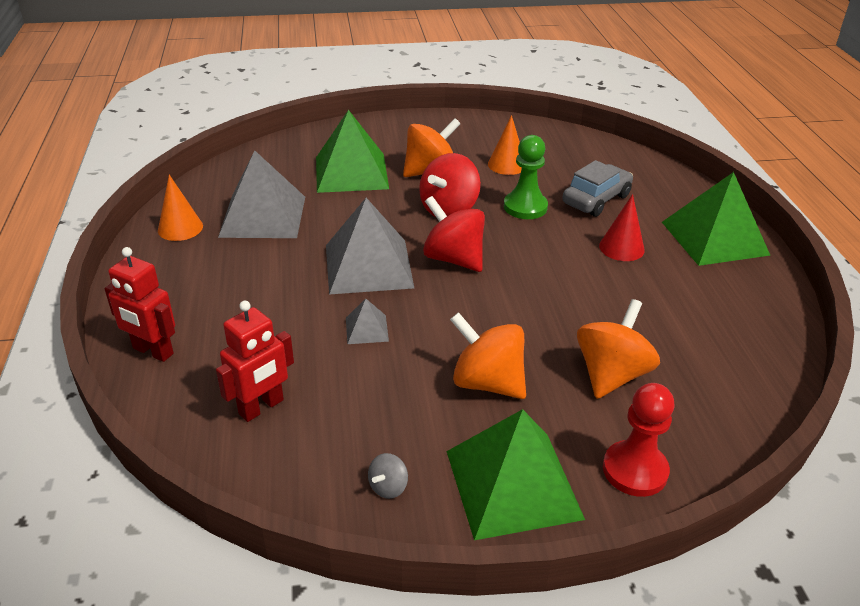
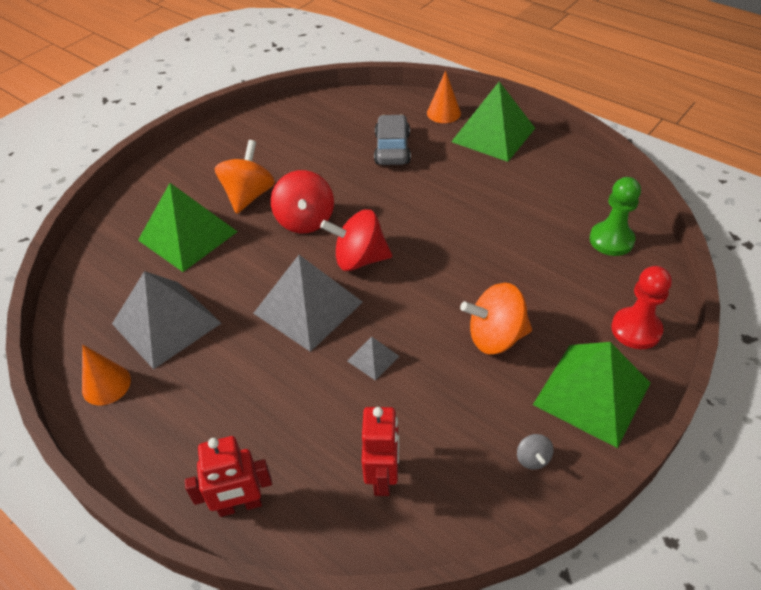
camera: 40 degrees left, 10 degrees up
orange cone [488,115,522,175] -> orange cone moved to [427,71,461,123]
green pawn [504,135,548,219] -> green pawn moved to [590,177,641,256]
orange spinning top [577,299,660,399] -> none
red cone [599,194,645,261] -> none

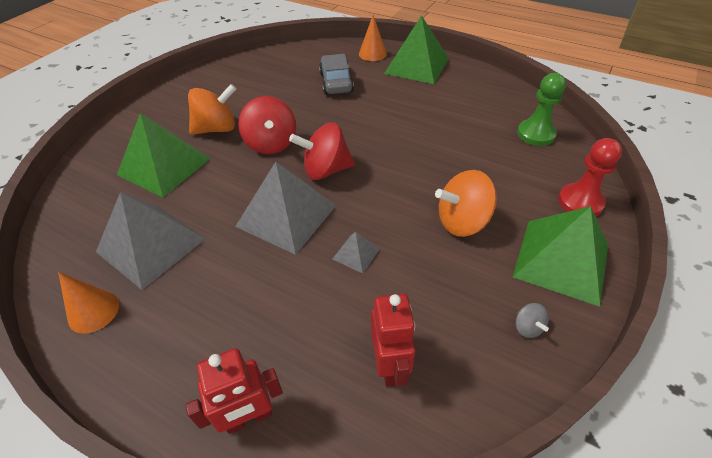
camera: 10 degrees left, 0 degrees up
orange spinning top [215,140,275,214] -> orange spinning top turned 60 degrees clockwise [188,84,236,135]

